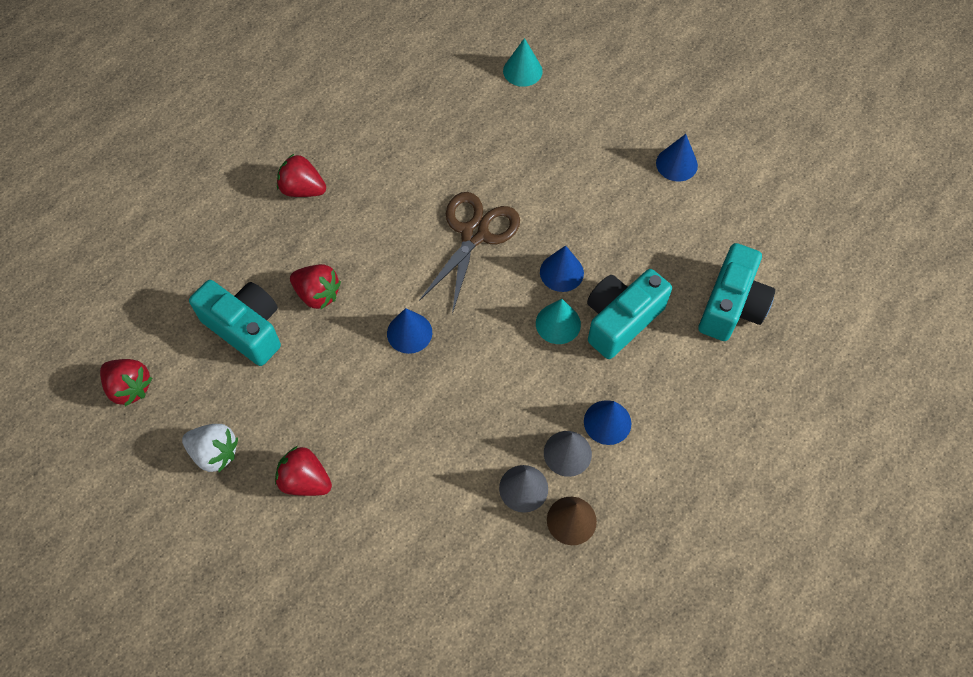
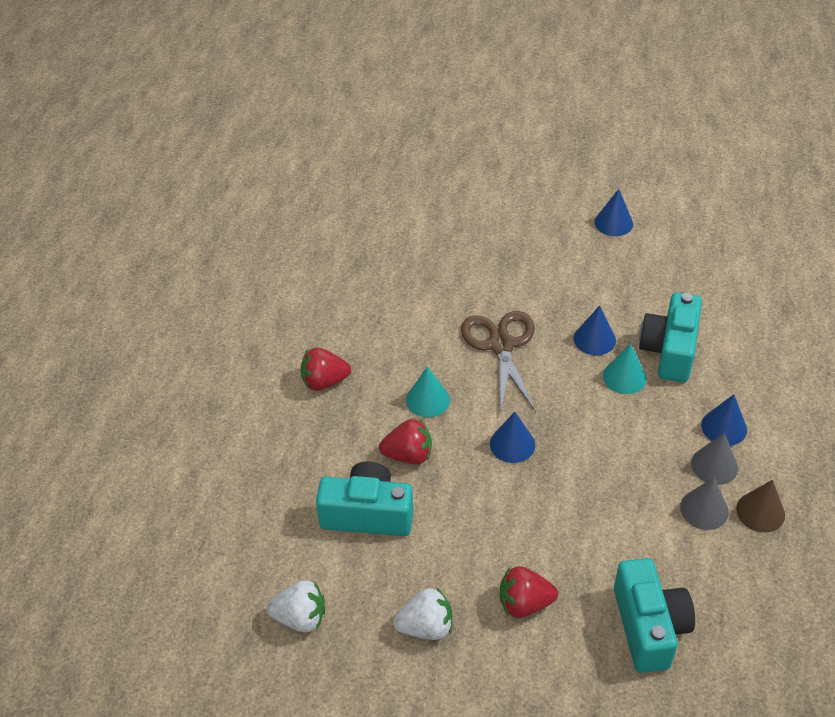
camera: 30 degrees left, 15 degrees down
red strawberry [100,359,152,406] -> white strawberry [267,580,325,632]
turquoise cone [503,38,543,87] -> turquoise cone moved to [406,367,450,417]
turquoise camera [698,243,775,341] -> turquoise camera moved to [614,558,695,673]

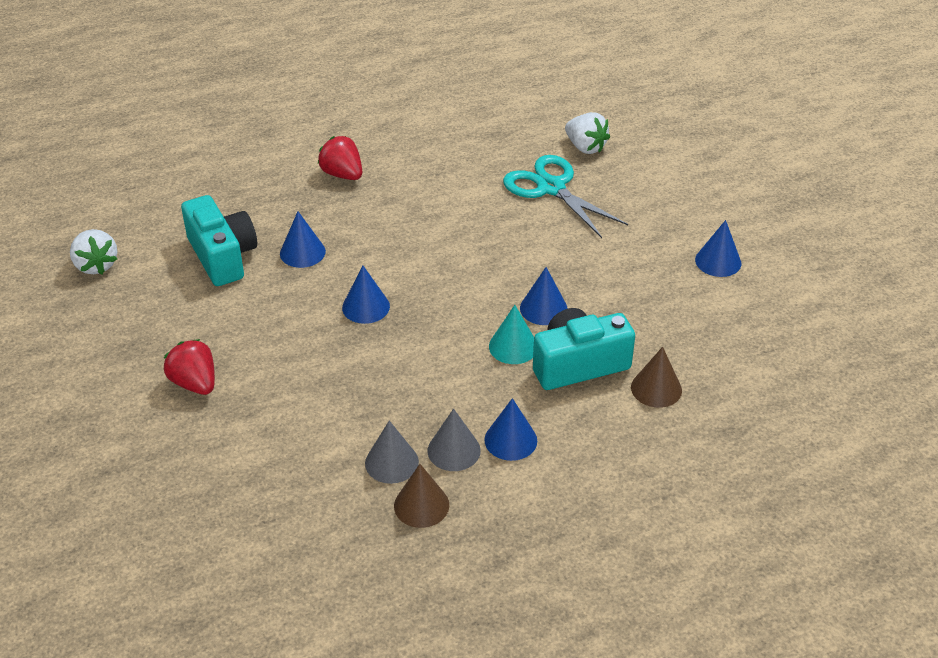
camera: 55 degrees right, 5 degrees down
red strawberry [379,419,432,465] -> blue cone [280,211,326,268]
white strawberry [393,588,452,640] -> white strawberry moved to [565,112,610,154]
turquoise cone [406,367,450,417] -> none
brown scissors [461,311,536,412] -> none
turquoise camera [614,558,695,673] -> none
none -> turquoise scissors [503,155,628,238]
none -> brown cone [631,347,682,408]

